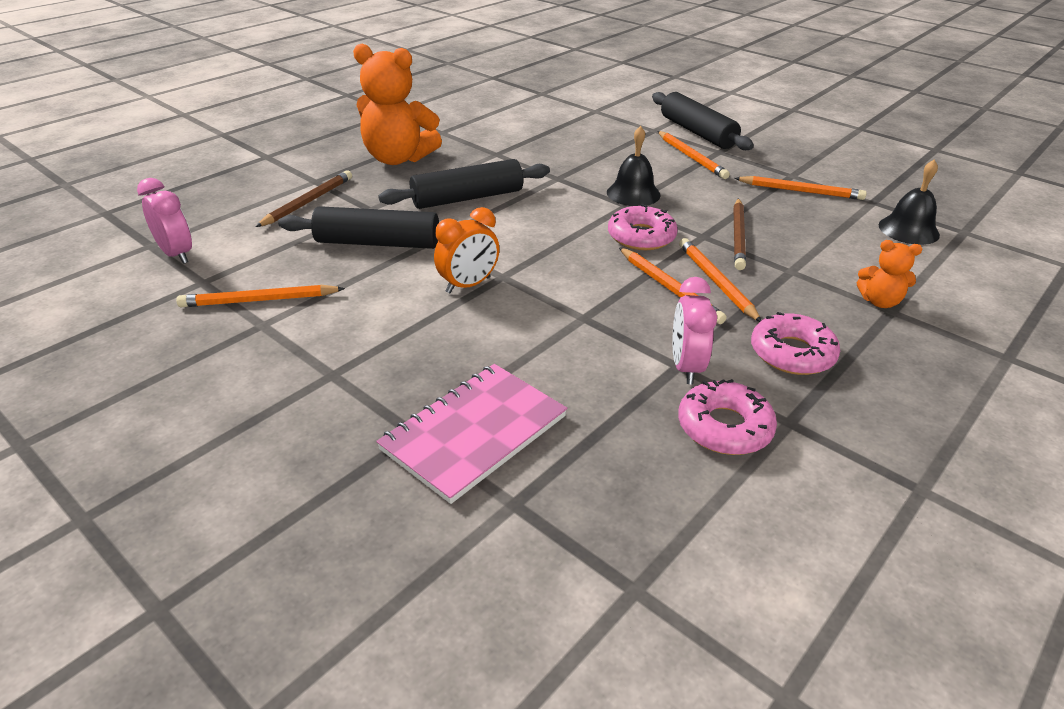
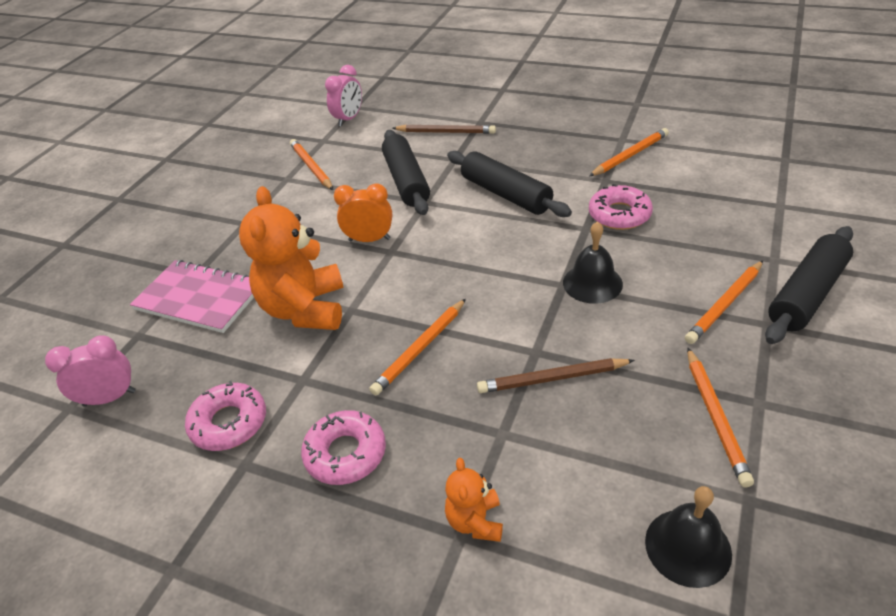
camera: 75 degrees right, 5 degrees up
orange teddy bear [353,44,442,165] -> orange teddy bear moved to [239,186,344,330]
orange clock [434,207,499,293] -> orange clock turned 150 degrees clockwise [334,183,392,242]
pink donut [608,204,678,250] -> pink donut moved to [589,184,653,230]
pink clock [673,277,717,384] -> pink clock moved to [45,335,136,406]
orange pencil [679,238,761,322] -> orange pencil moved to [589,128,669,176]

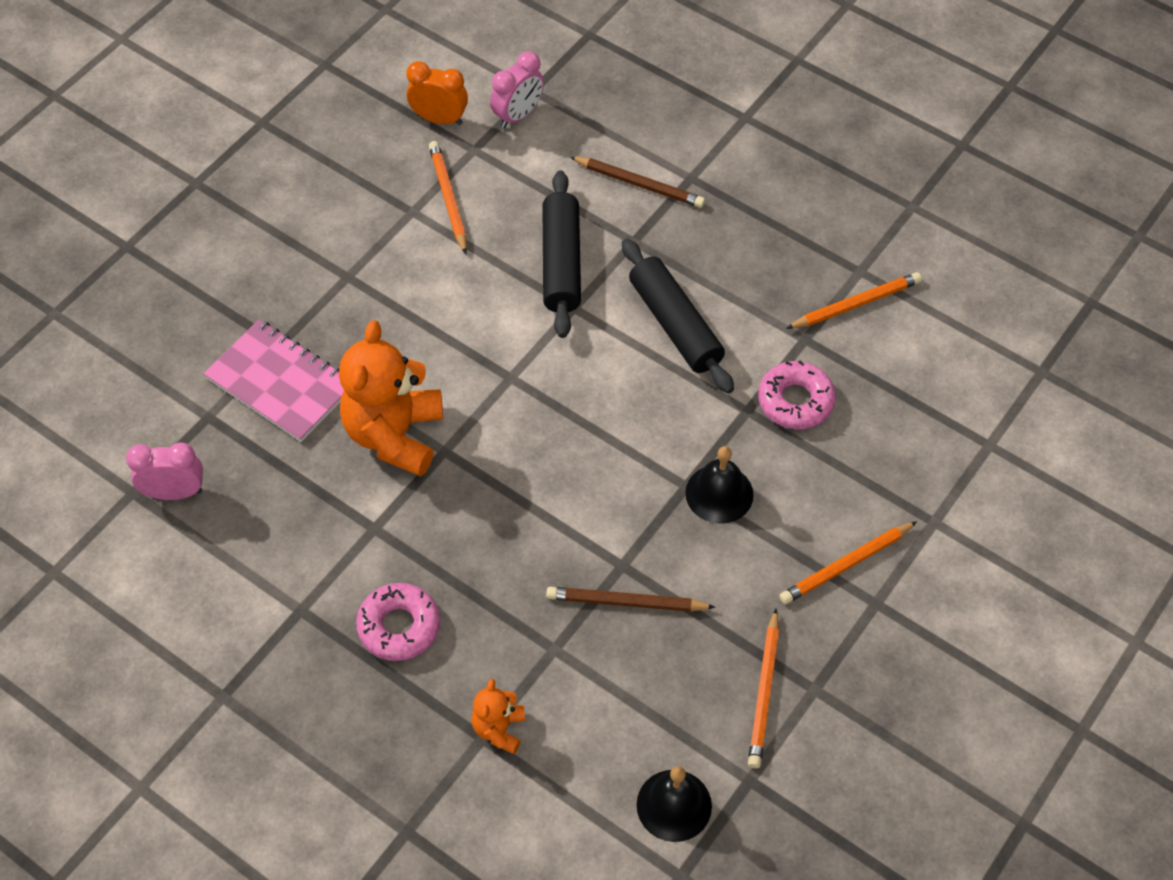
camera: 10 degrees right, 15 degrees up
pink donut [185,381,266,451] -> none
orange clock [334,183,392,242] -> orange clock moved to [406,61,468,125]
orange pencil [369,299,466,396] -> none
black rolling pin [765,226,853,344] -> none

